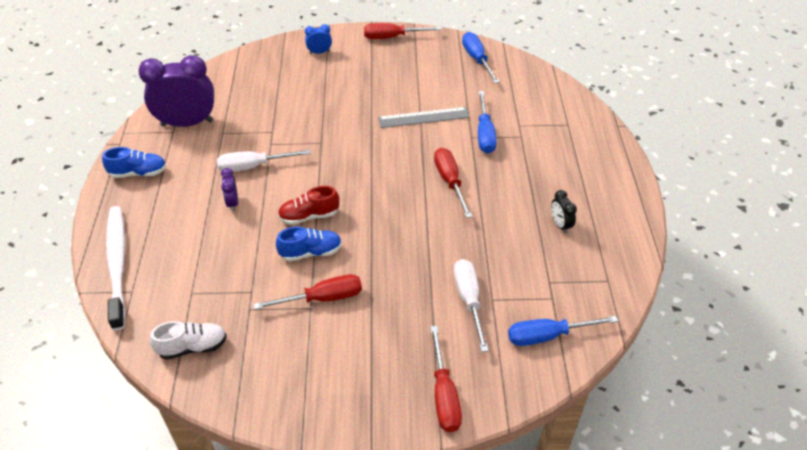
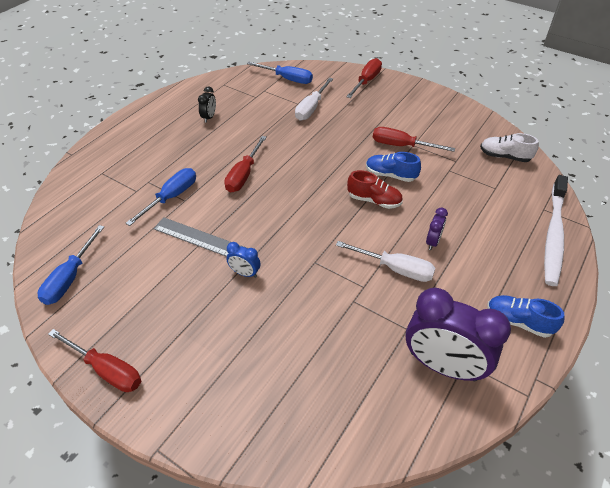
camera: 145 degrees left, 0 degrees up
blue clock [305,24,332,54] -> blue clock moved to [226,242,260,278]

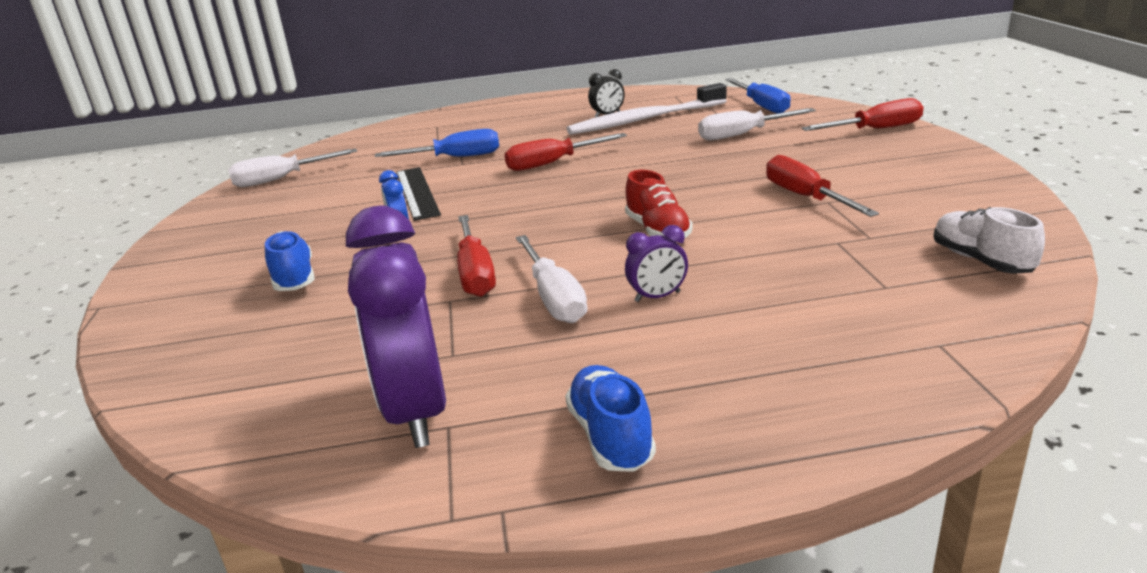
camera: 50 degrees right, 20 degrees down
blue screwdriver [38,225,104,305] -> white screwdriver [228,148,357,187]
red screwdriver [48,329,141,392] -> red screwdriver moved to [457,215,496,297]
grey ruler [153,217,247,257] -> black ruler [397,167,441,221]
blue shoe [366,152,421,182] -> blue shoe moved to [265,231,315,291]
white toothbrush [544,175,568,286] -> white toothbrush moved to [567,83,726,135]

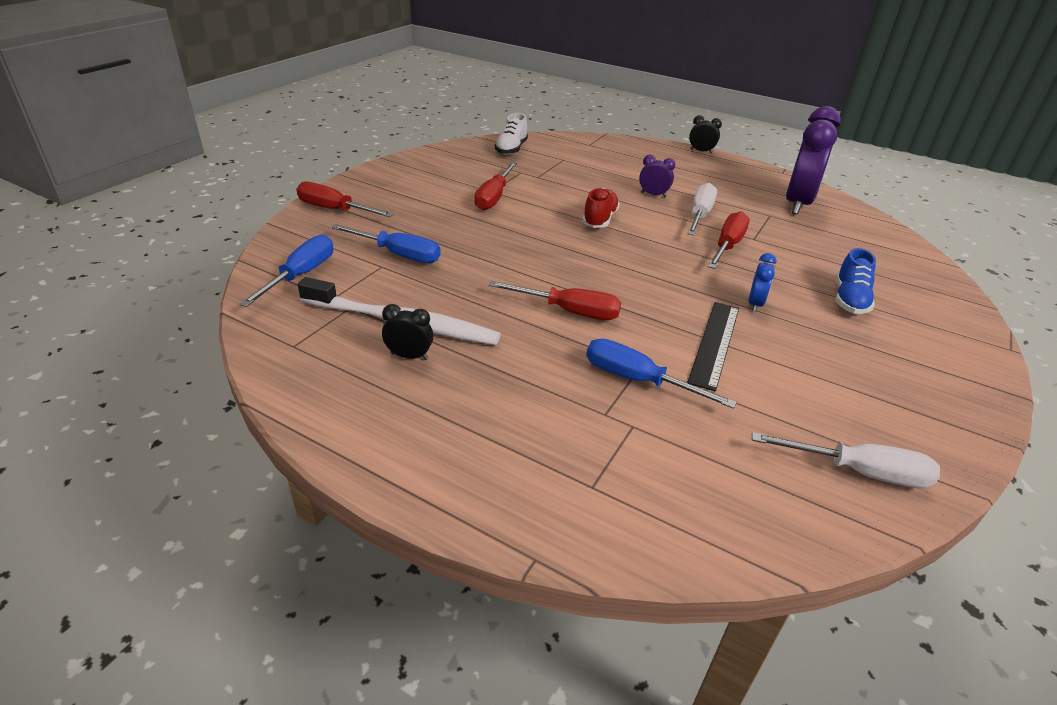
camera: 145 degrees left, 10 degrees up
blue shoe [565,365,656,472] -> none
white screwdriver [698,108,816,140] -> blue screwdriver [331,224,441,263]
none -> black clock [689,115,722,154]

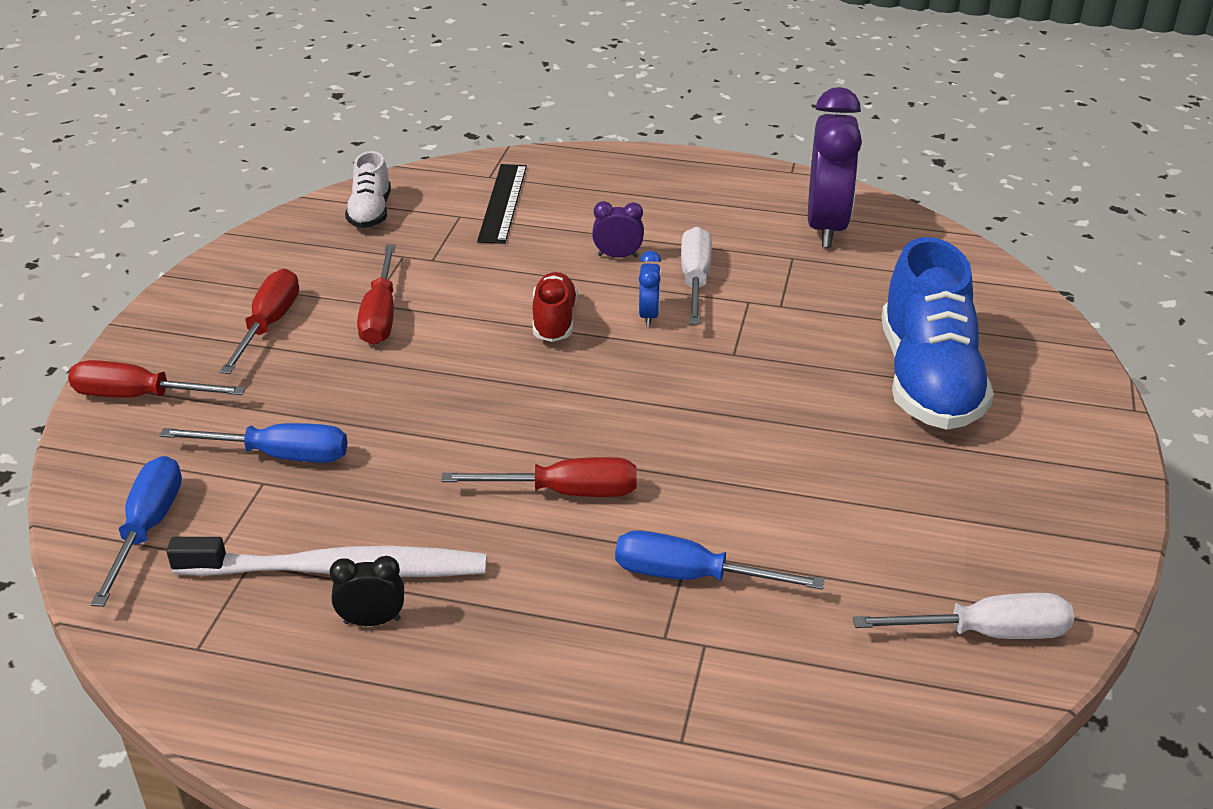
camera: 15 degrees left, 0 degrees up
black ruler [687,302,739,391] -> black ruler moved to [477,164,527,244]
black clock [689,115,722,154] -> none
red screwdriver [707,211,750,269] -> red screwdriver moved to [220,269,299,374]
blue clock [748,253,777,312] -> blue clock moved to [639,251,661,326]
blue shoe [836,248,876,314] -> blue shoe [881,237,994,430], size x1.95

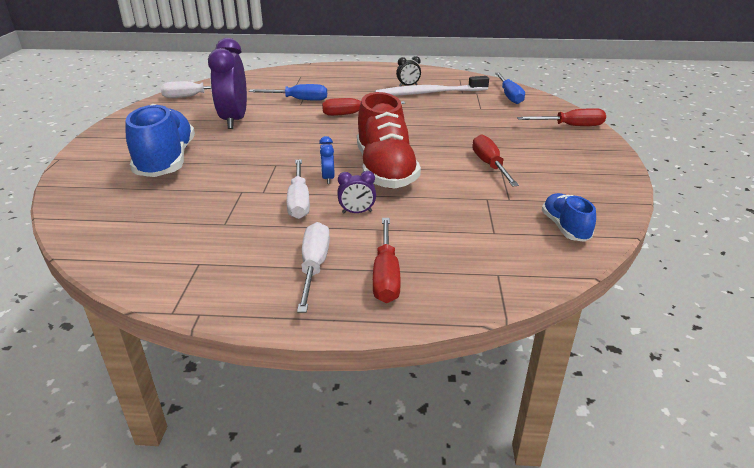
camera: 170 degrees right, 5 degrees down
blue screwdriver [160,423,348,463] -> none
red screwdriver [220,269,299,374] -> red screwdriver moved to [373,218,401,303]
white shoe [345,151,391,228] -> blue shoe [542,193,596,242]
black ruler [477,164,527,244] -> none
red shoe [532,272,578,342] -> red shoe [357,92,421,188], size x1.95
purple clock [808,87,862,248] -> purple clock moved to [208,38,247,129]
none -> white screwdriver [297,222,330,313]

